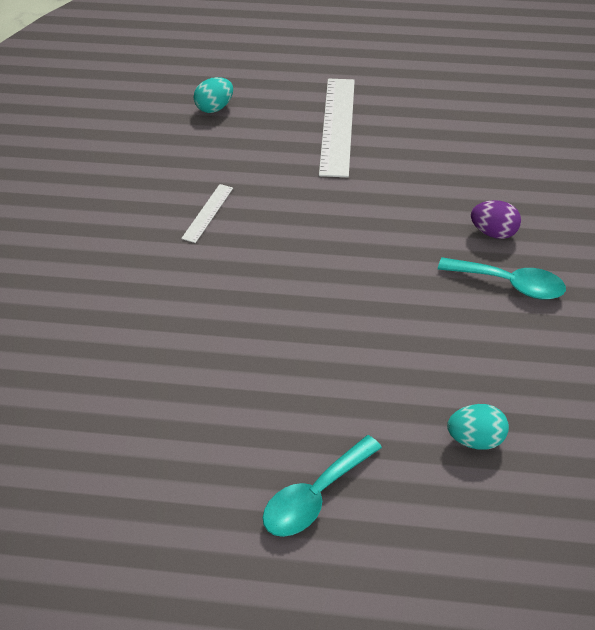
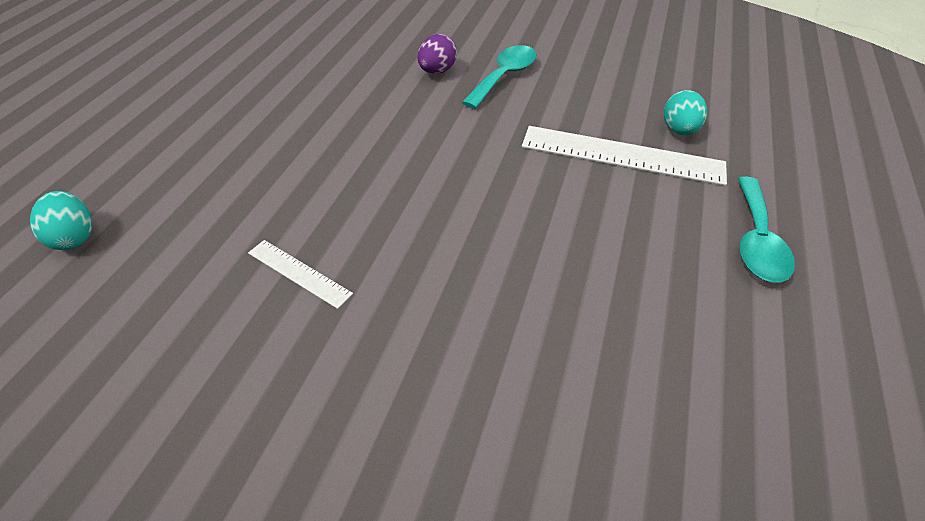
camera: 80 degrees left, 0 degrees up
turquoise spoon [263,435,382,537] -> turquoise spoon turned 45 degrees clockwise [738,176,795,283]
white ruler [319,79,355,177] -> white ruler moved to [522,126,727,186]

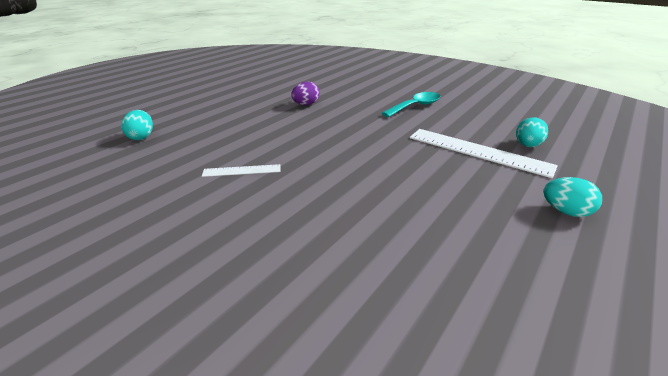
camera: 20 degrees right, 15 degrees down
white ruler [248,240,353,309] -> white ruler turned 60 degrees counterclockwise [202,164,280,177]
purple egg [418,34,457,74] -> purple egg moved to [291,81,320,105]
turquoise spoon [738,176,795,283] -> turquoise egg [543,177,602,217]

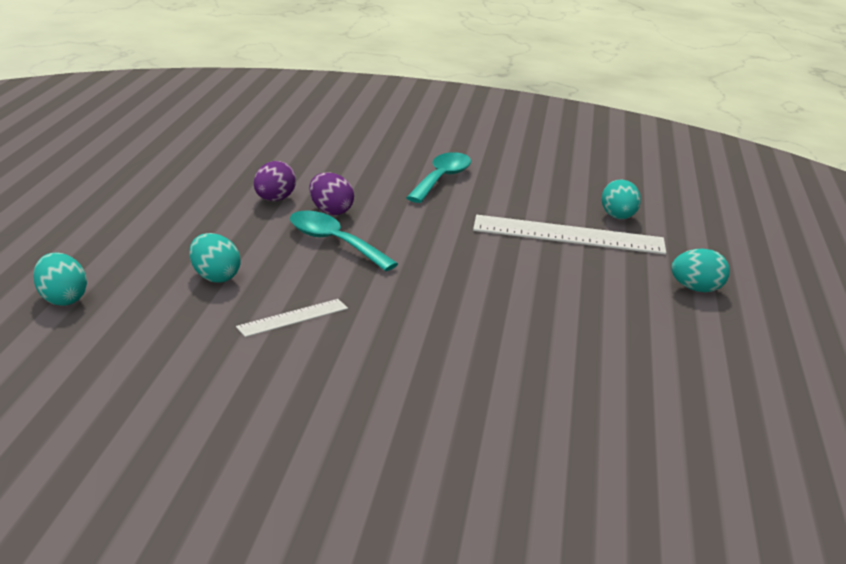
camera: 30 degrees left, 5 degrees down
none -> turquoise egg [189,233,241,283]
none -> turquoise spoon [290,211,398,271]
none -> purple egg [309,172,354,215]

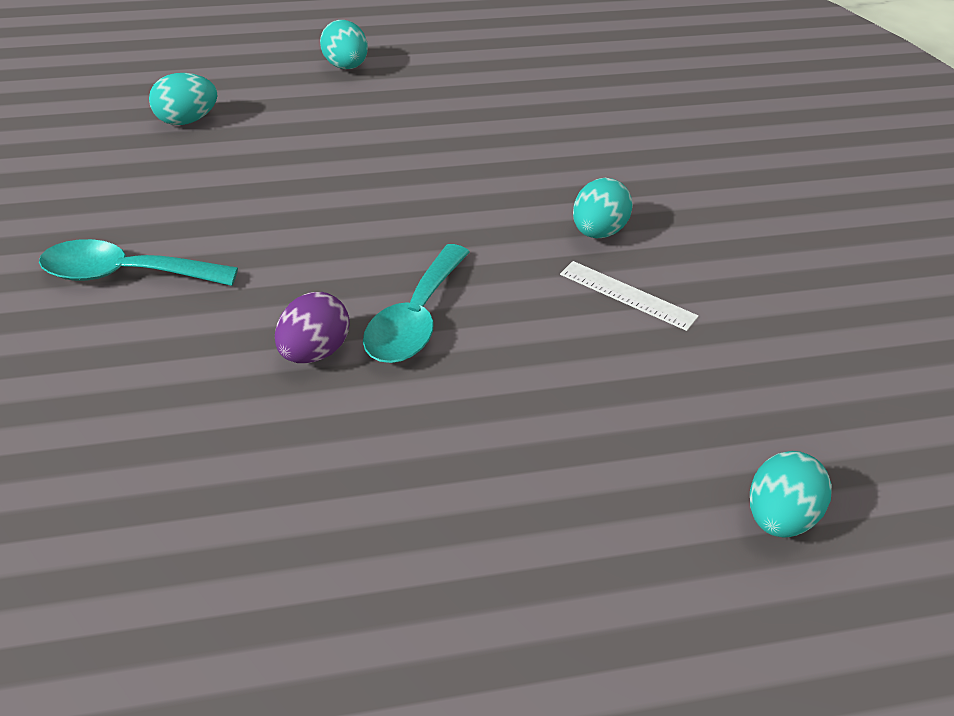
camera: 110 degrees left, 15 degrees up
turquoise egg [189,233,241,283] -> turquoise egg moved to [573,178,633,238]
purple egg [254,161,296,201] -> none
white ruler [473,215,666,255] -> none

